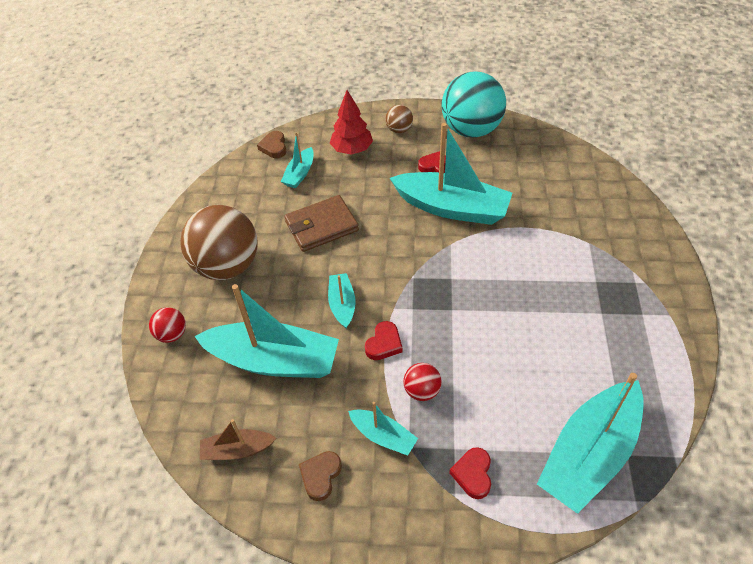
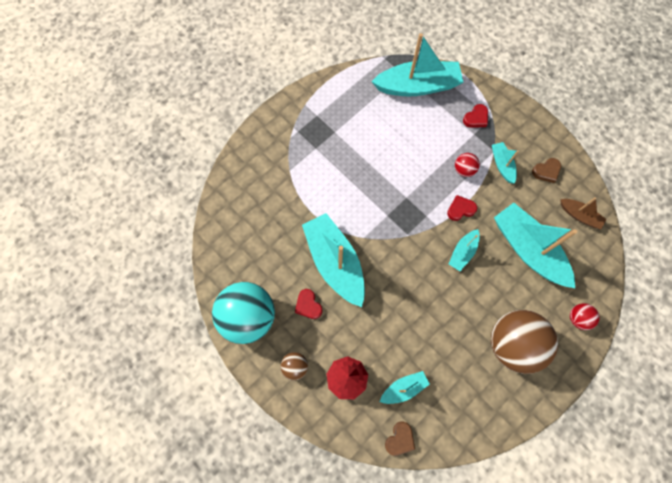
camera: 140 degrees left, 20 degrees up
brown wallet [284,195,359,252] -> none

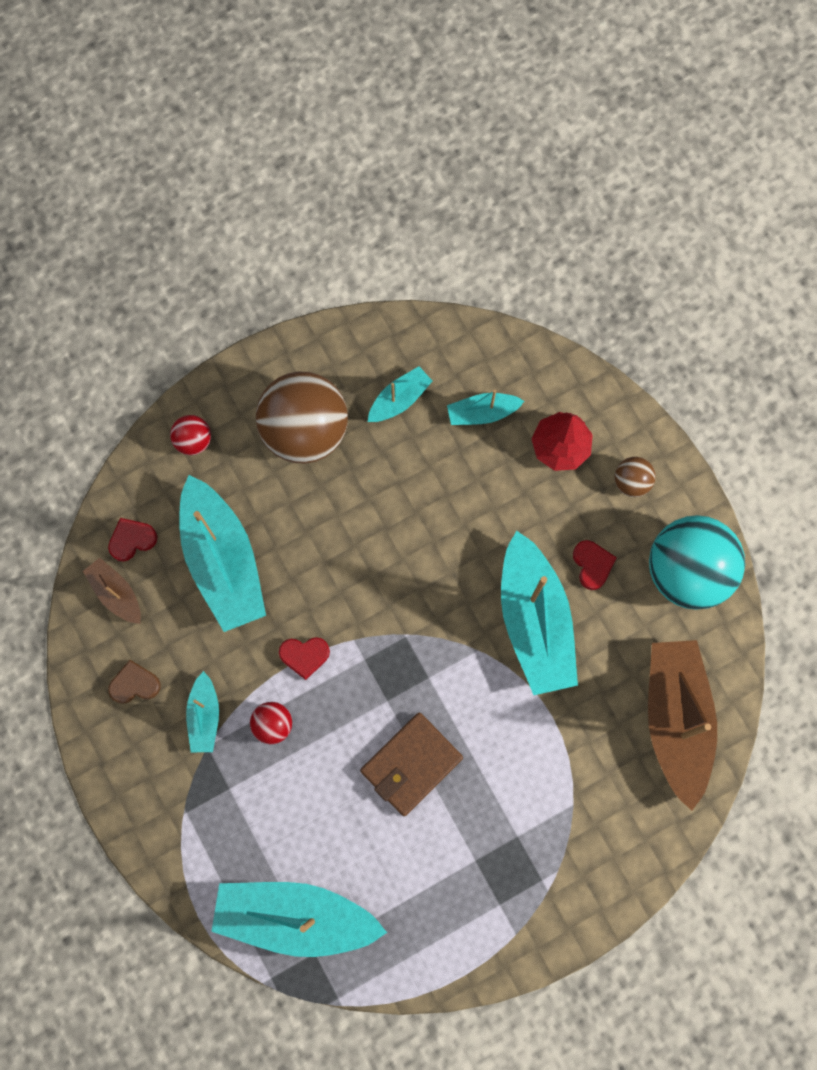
camera: 165 degrees left, 5 degrees up
brown heart [385,421,415,456] -> none
turquoise boat [449,229,480,271] -> turquoise boat moved to [368,366,432,422]
red heart [463,104,488,128] -> red heart moved to [108,518,158,562]
none -> brown wallet [360,712,463,816]
none -> brown boat [648,640,717,811]

